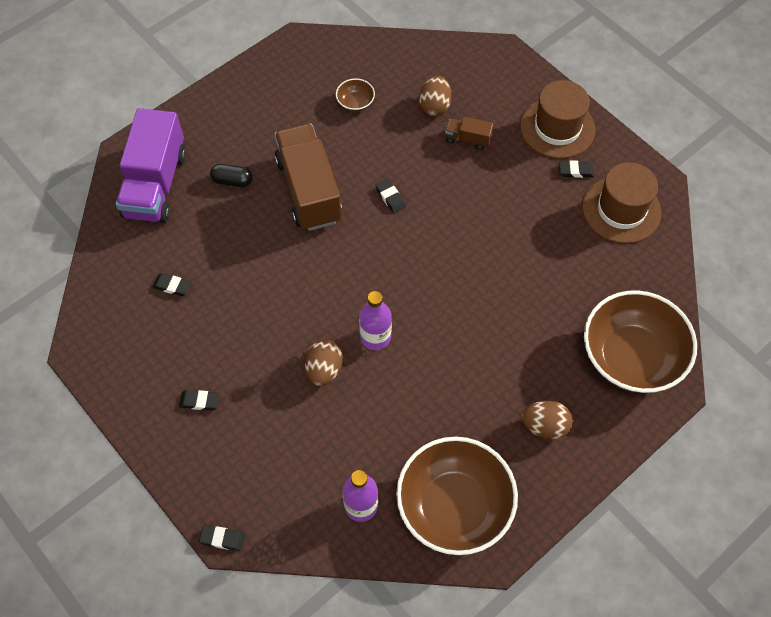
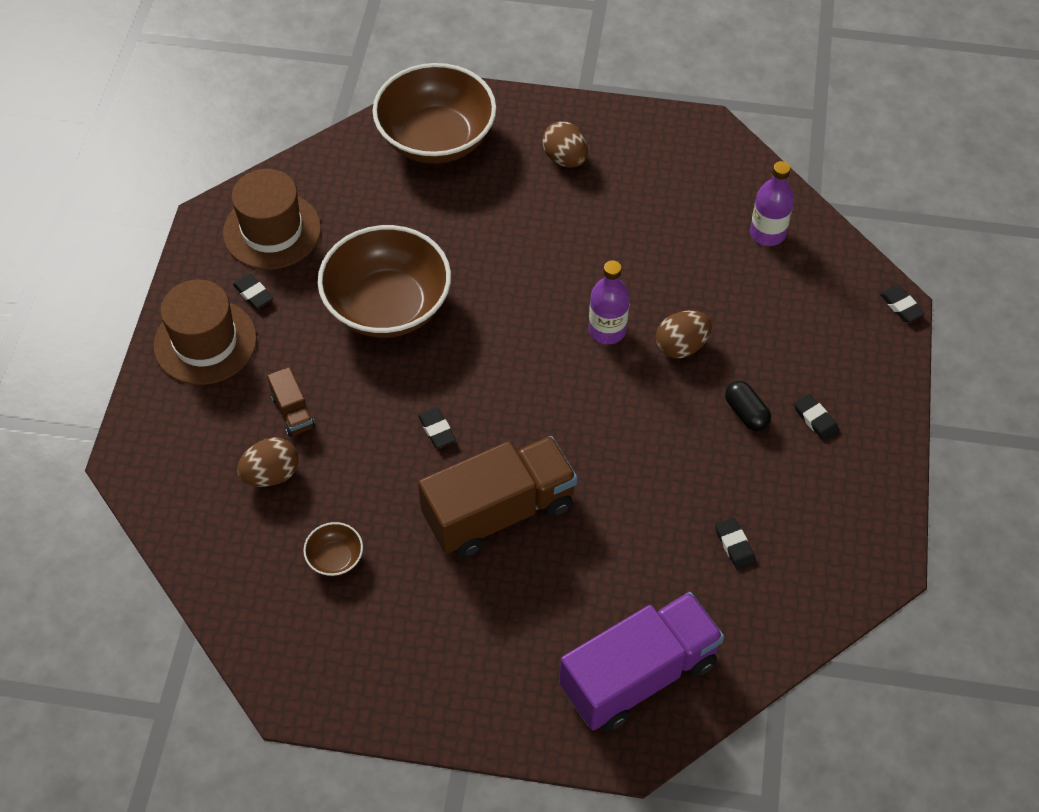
camera: 130 degrees left, 5 degrees down
black capsule [210,164,253,187] -> black capsule moved to [725,381,771,431]
brown truck [275,124,342,231] -> brown truck turned 150 degrees counterclockwise [418,436,578,558]
black eraser [375,179,406,213] -> black eraser turned 45 degrees counterclockwise [418,407,456,448]
brown bowl [396,437,518,555] -> brown bowl moved to [318,225,451,338]

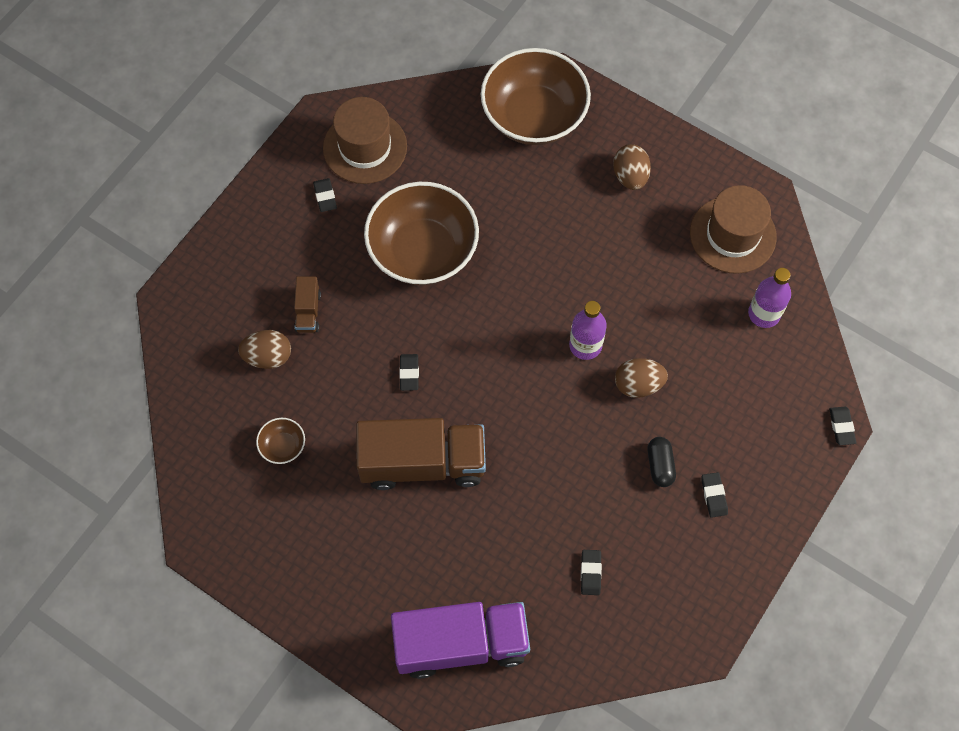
camera: 25 degrees right, 10 degrees up
brown hat [153,280,257,385] -> brown hat moved to [690,185,777,274]

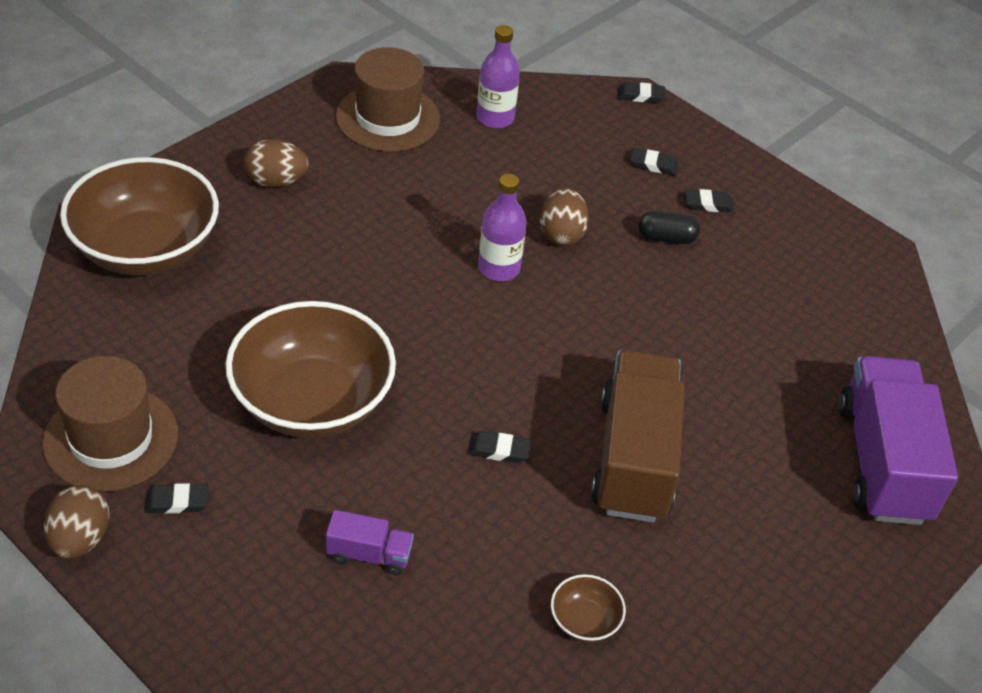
camera: 85 degrees left, 20 degrees down
brown egg [238,330,291,369] -> brown egg moved to [44,485,110,559]
brown truck [294,276,321,333] -> purple truck [326,510,414,575]
black eraser [581,550,602,595] -> black eraser moved to [630,148,679,176]

